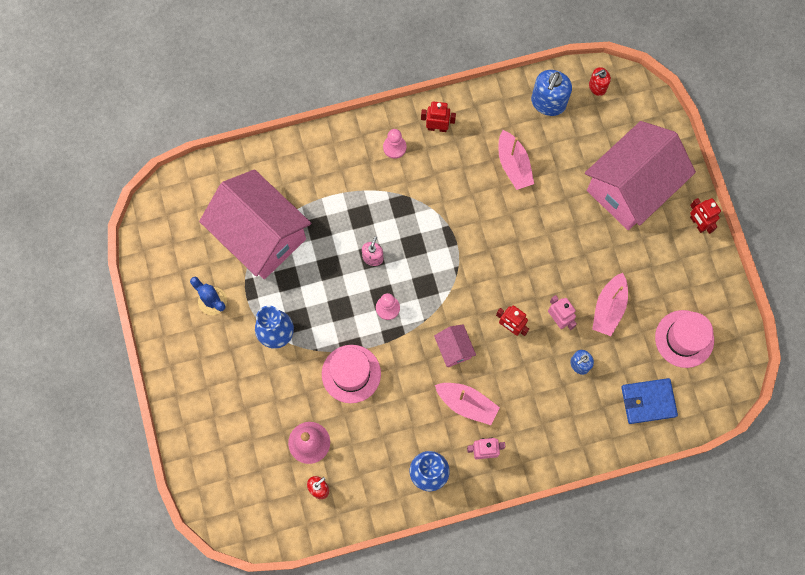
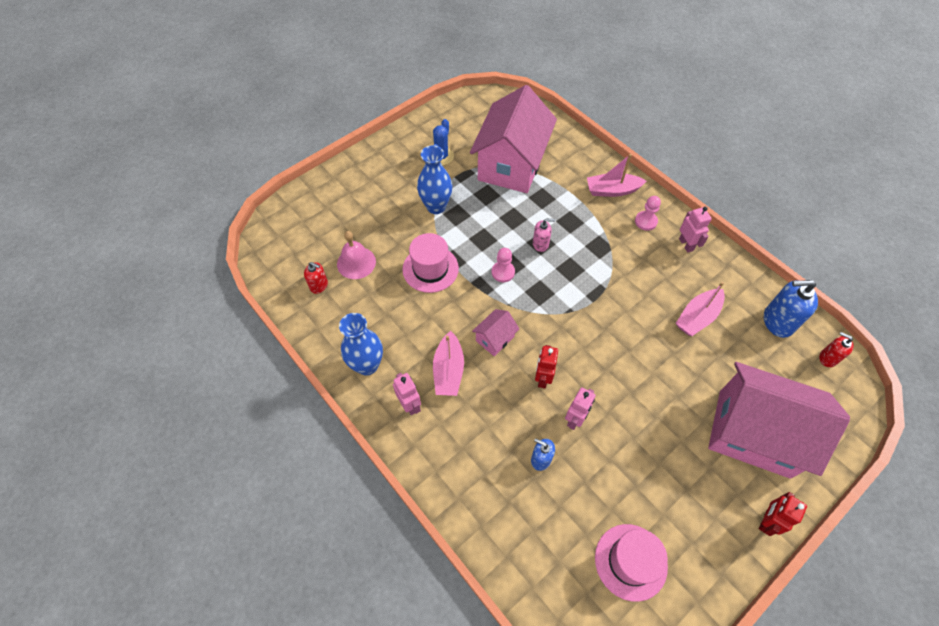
camera: 65 degrees right, 15 degrees down
red robot [421,102,456,132] -> pink robot [679,207,712,253]
pink boat [592,273,628,336] -> pink boat moved to [587,154,647,197]
blue wallet [621,378,678,424] -> none

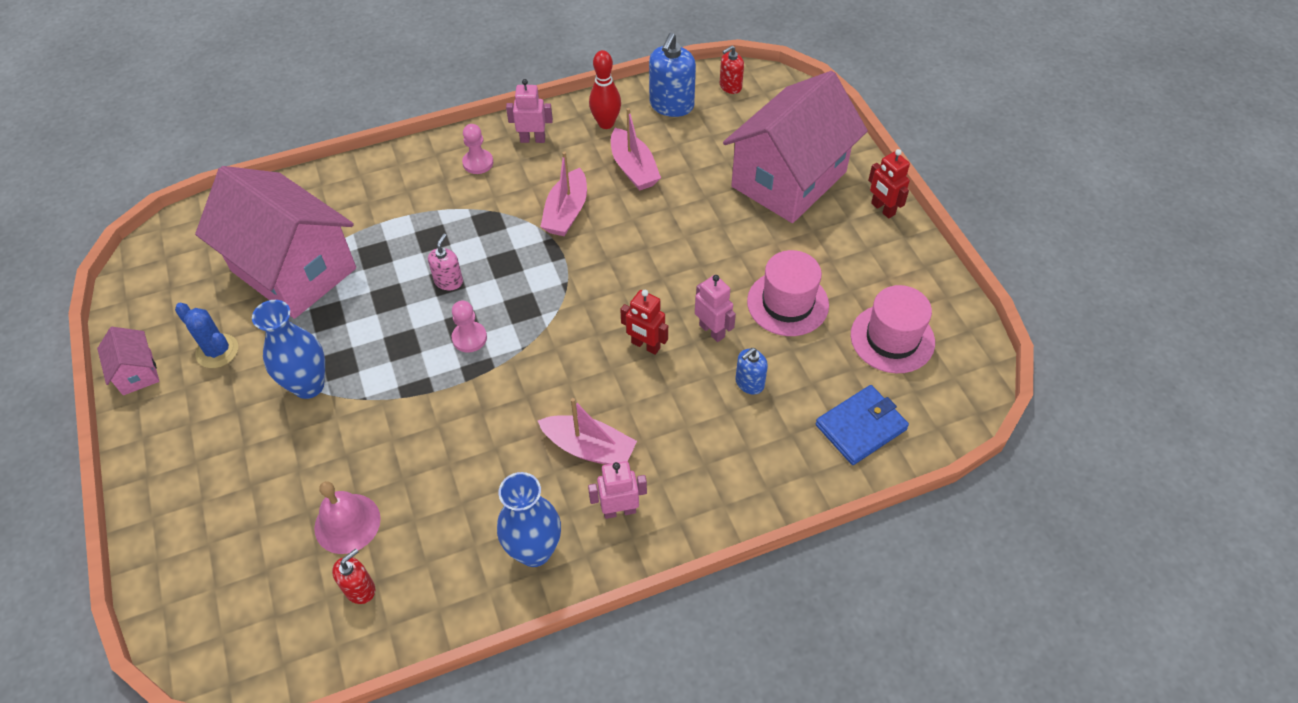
camera: 70 degrees left, 5 degrees down
pink hat [402,233,459,293] -> pink hat moved to [747,250,829,336]
pink house [472,309,520,356] -> pink house moved to [97,327,159,395]
pink boat [587,154,647,197] -> pink boat moved to [540,151,587,236]
none -> red bowling pin [589,50,621,129]
none -> blue wallet [815,385,909,465]

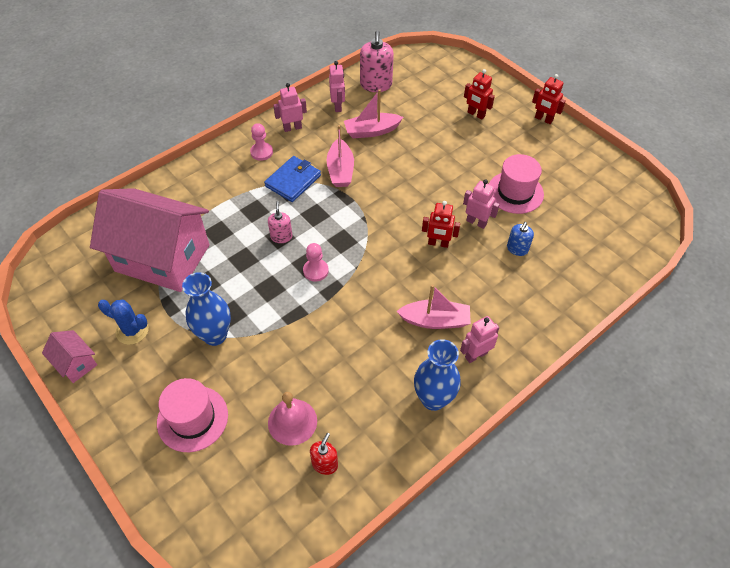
camera: 20 degrees left, 0 degrees up
red bowling pin [589,50,621,129] -> pink robot [329,61,345,112]
pink boat [611,108,661,191] -> pink boat turned 120 degrees clockwise [344,89,403,138]
blue soap dispenser [649,33,696,117] -> pink soap dispenser [360,31,394,92]
red soap dispenser [720,46,744,94] -> none
pink house [723,71,868,223] -> red robot [464,69,495,120]
blue wallet [815,385,909,465] -> blue wallet moved to [264,156,321,202]
pink hat [851,285,935,373] -> pink hat moved to [157,378,228,452]

